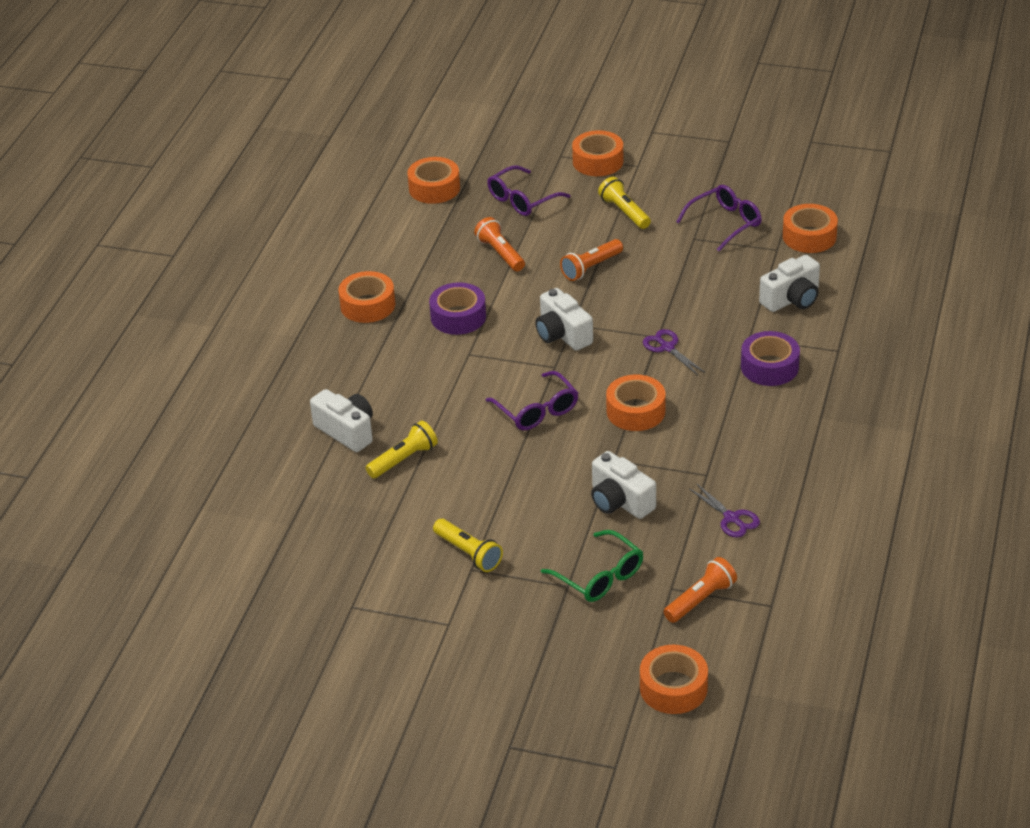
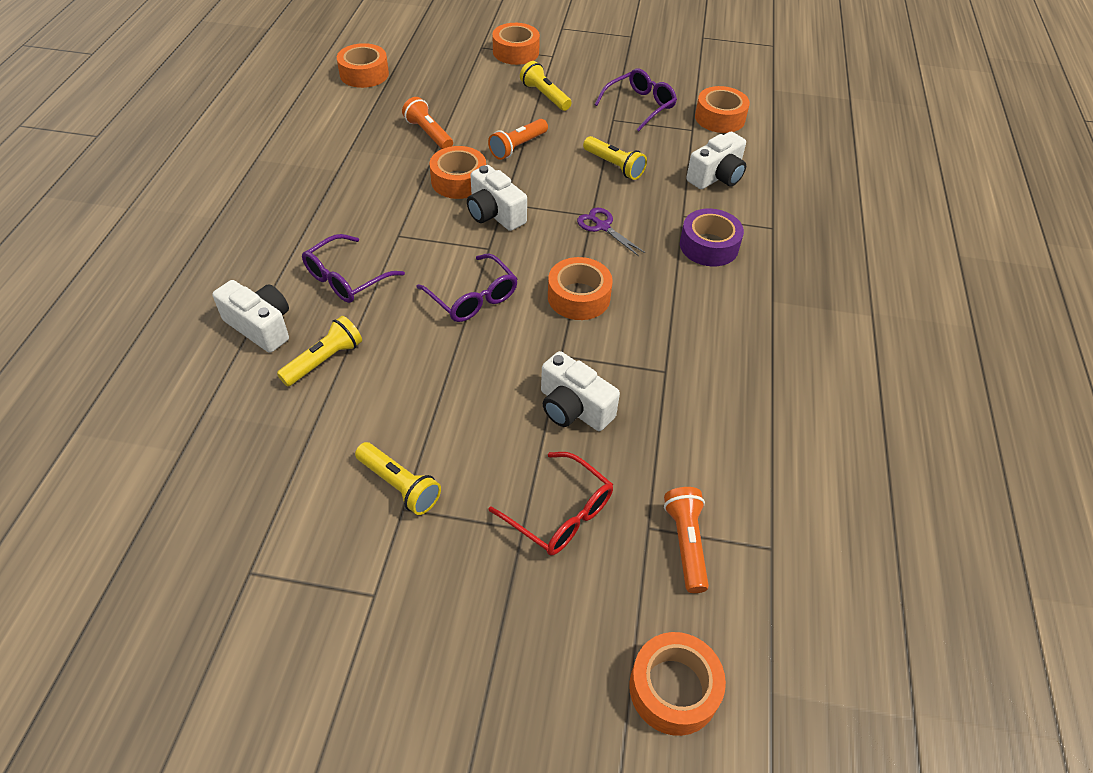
camera: 10 degrees left, 10 degrees up
orange tape [338,271,395,323] -> orange tape moved to [430,146,486,199]
purple tape [429,282,486,335] -> none
purple glasses [487,166,571,216] -> purple glasses moved to [302,234,405,303]
green glasses [541,530,643,602] -> red glasses [488,452,613,556]
orange flashlight [664,557,737,623] -> orange flashlight turned 45 degrees counterclockwise [664,487,709,593]
purple scissors [689,483,760,537] -> none
none -> yellow flashlight [583,136,647,180]

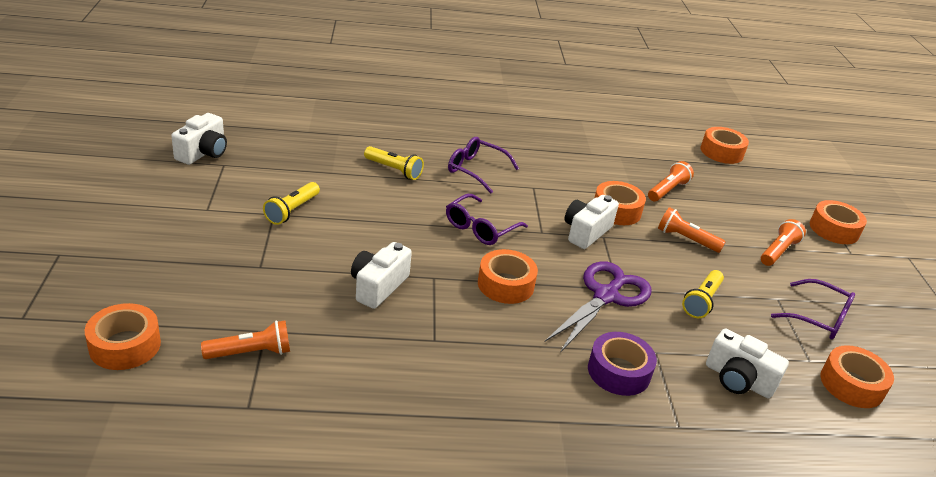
camera: 75 degrees right, 15 degrees down
white camera [212,280,289,353] -> white camera moved to [171,113,227,165]
red glasses [488,452,613,556] -> none
yellow flashlight [520,61,572,111] -> orange flashlight [761,219,806,266]
purple scissors [577,208,645,256] -> purple scissors [545,262,651,353], size x1.92

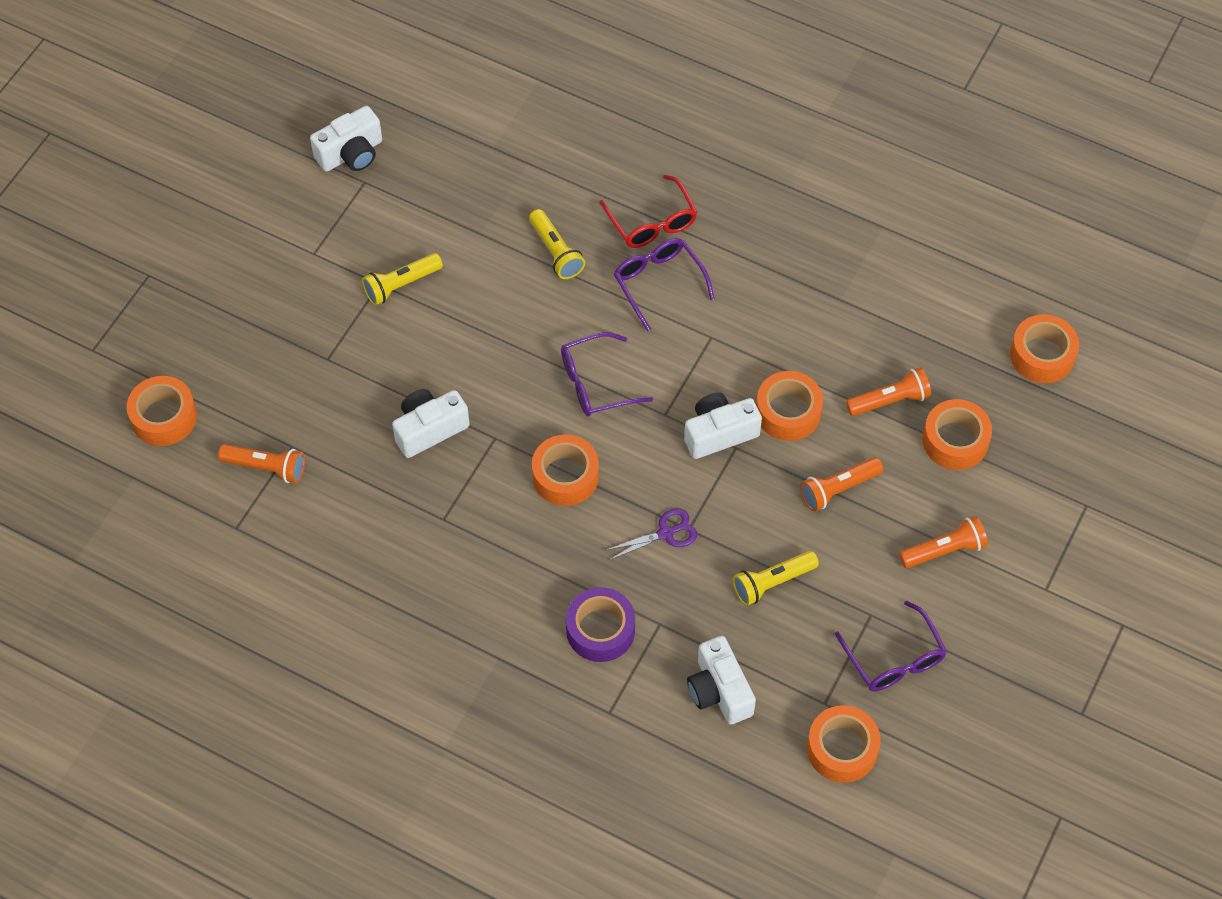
camera: 35 degrees right, 25 degrees up
purple scissors [545,262,651,353] -> purple scissors [605,508,697,560], size x0.52
orange flashlight [658,207,726,253] -> orange flashlight turned 90 degrees counterclockwise [800,457,883,511]
orange tape [810,200,867,244] -> orange tape moved to [922,399,992,470]
none -> red glasses [599,175,697,248]

